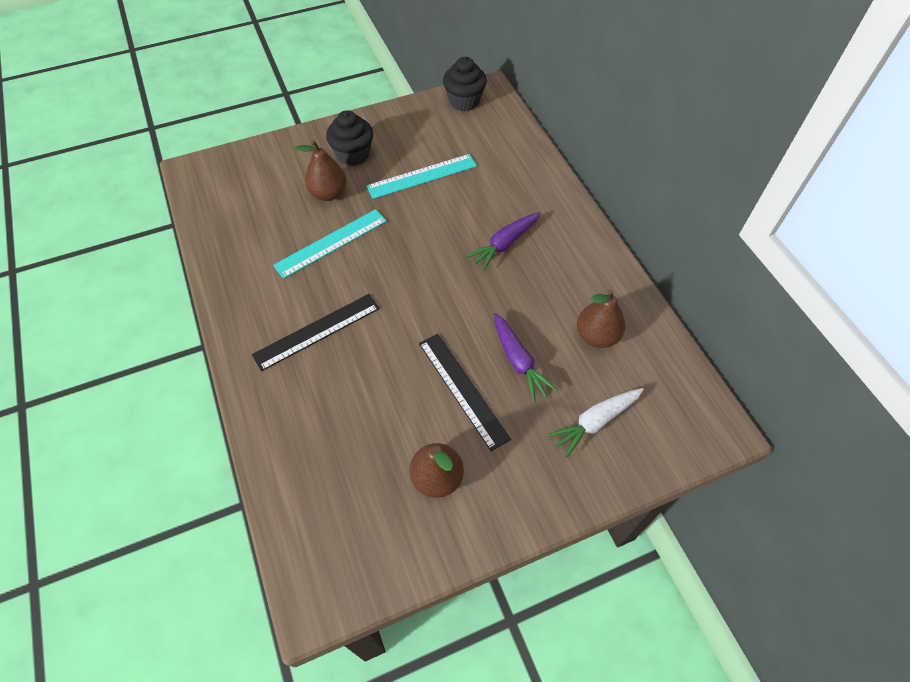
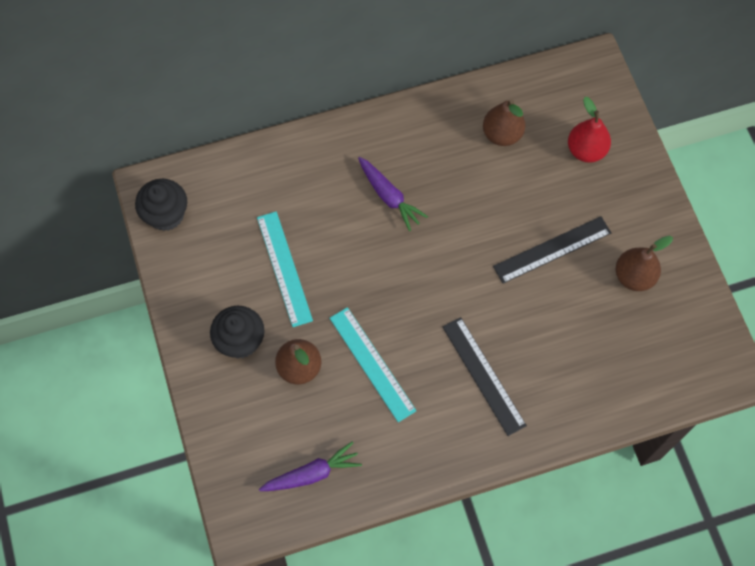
camera: 85 degrees left, 10 degrees up
purple carrot [494,313,558,402] -> purple carrot moved to [259,441,362,491]
white carrot [548,388,644,458] -> red pear [568,97,611,163]

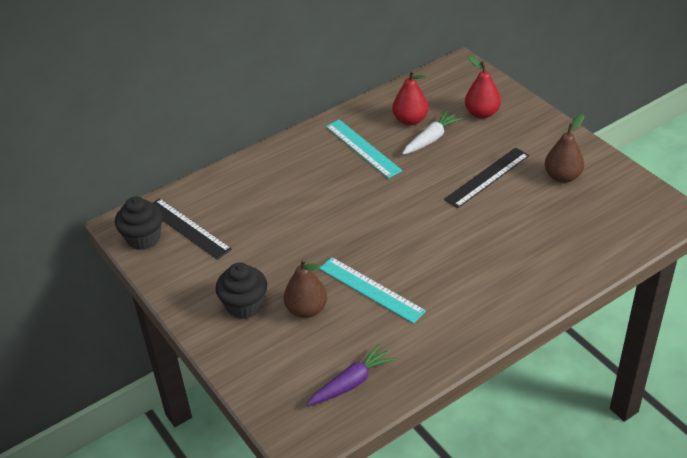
camera: 15 degrees left, 25 degrees down
turquoise ruler [257,211,313,327] -> turquoise ruler moved to [326,120,402,178]
purple carrot [358,157,428,231] -> none
black ruler [443,317,527,436] -> black ruler moved to [153,198,232,260]
brown pear [483,99,526,146] -> red pear [392,70,428,126]
none -> white carrot [402,110,463,155]

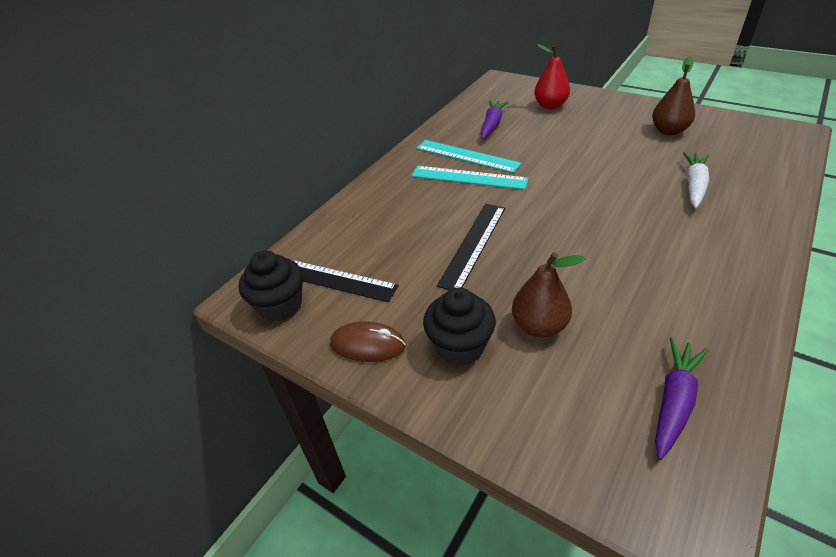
camera: 20 degrees left, 0 degrees up
turquoise ruler [319,257,426,324] -> turquoise ruler moved to [411,166,529,190]
red pear [392,70,428,126] -> purple carrot [481,100,508,139]
white carrot [402,110,463,155] -> white carrot moved to [683,152,709,208]
black ruler [444,147,529,208] -> black ruler moved to [437,204,505,290]
none -> brown mouse [330,321,406,362]

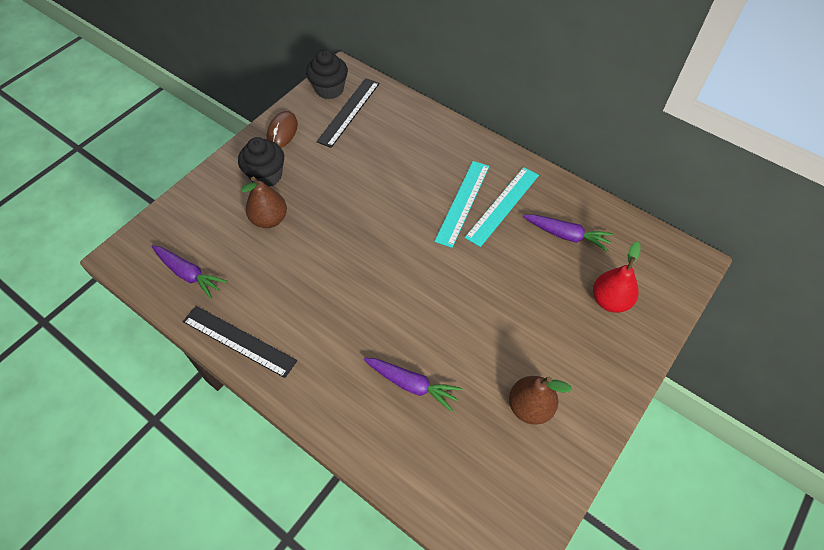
camera: 90 degrees right, 15 degrees up
black ruler [437,204,505,290] -> black ruler moved to [183,306,297,378]
white carrot [683,152,709,208] -> purple carrot [364,358,462,412]

